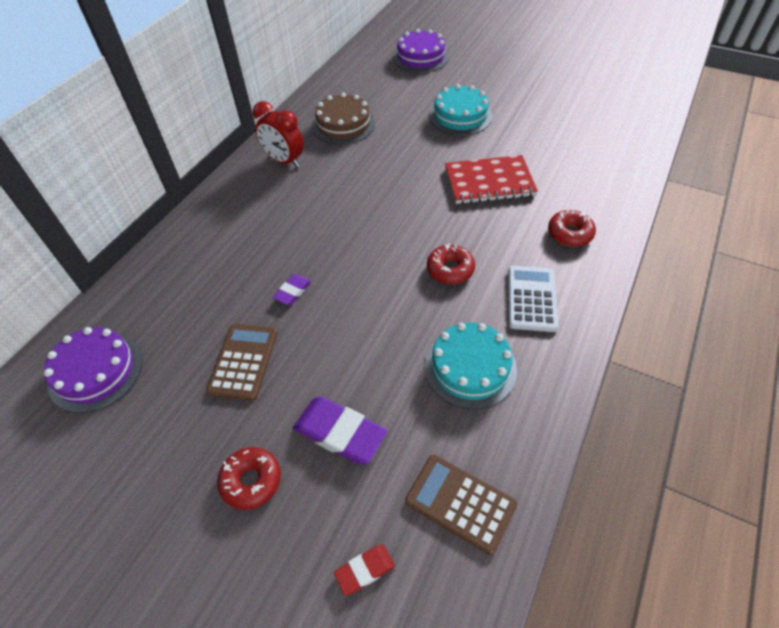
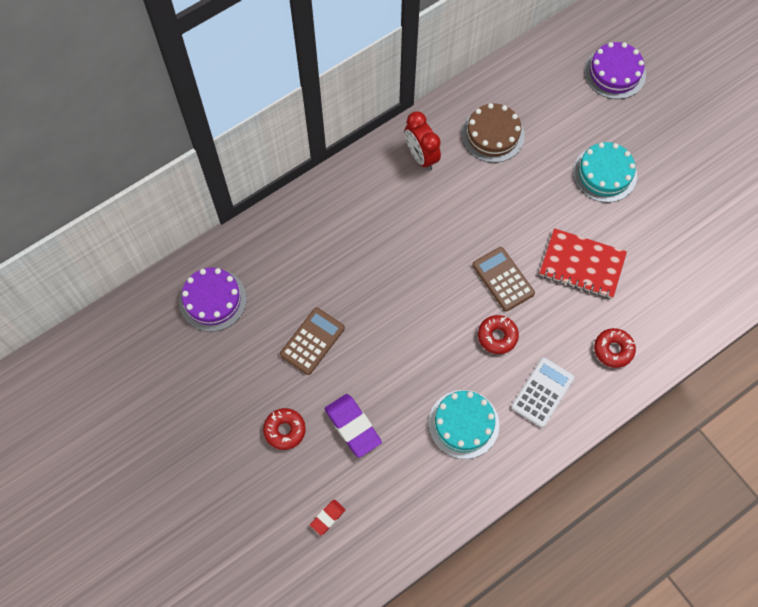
camera: 25 degrees right, 15 degrees up
purple eraser [273,274,311,305] -> none
red eraser [334,544,395,596] -> red eraser turned 45 degrees counterclockwise [310,500,346,535]
brown calculator [405,455,517,555] -> brown calculator moved to [472,247,535,312]

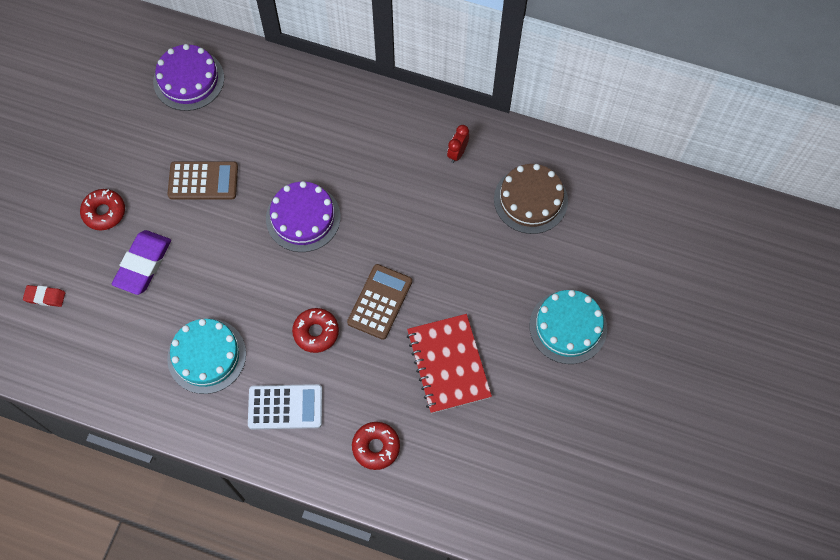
camera: 55 degrees right, 0 degrees up
red clock [405,111,441,171] -> red clock [447,125,469,163], size x0.58
purple cake [584,42,646,99] -> purple cake moved to [266,181,341,252]

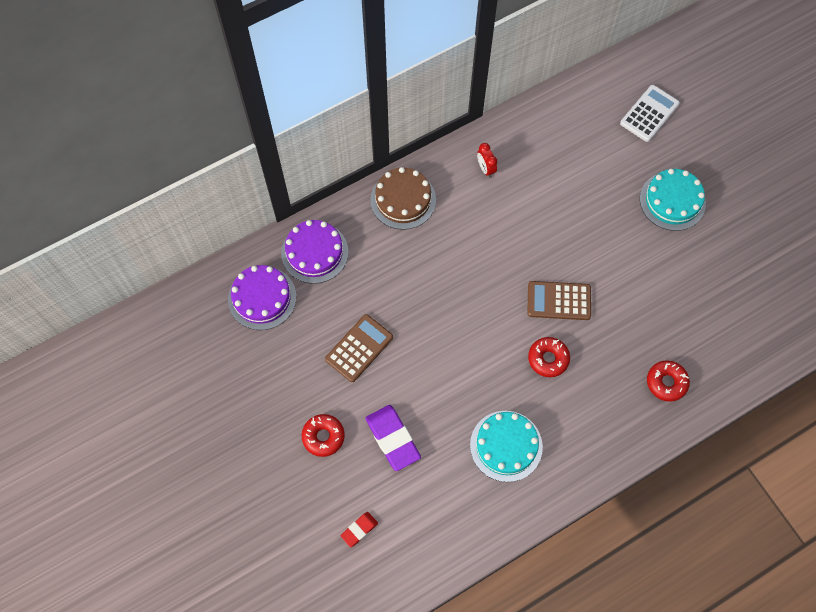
camera: 50 degrees left, 0 degrees up
white calculator [248,384,322,429] -> white calculator moved to [620,85,680,142]
purple cake [266,181,341,252] -> purple cake moved to [281,220,349,284]
brown calculator [347,264,412,340] -> brown calculator turned 60 degrees counterclockwise [528,281,591,320]
red notebook [407,314,492,413] -> none
brown cake [494,164,568,234] -> brown cake moved to [370,167,436,230]

